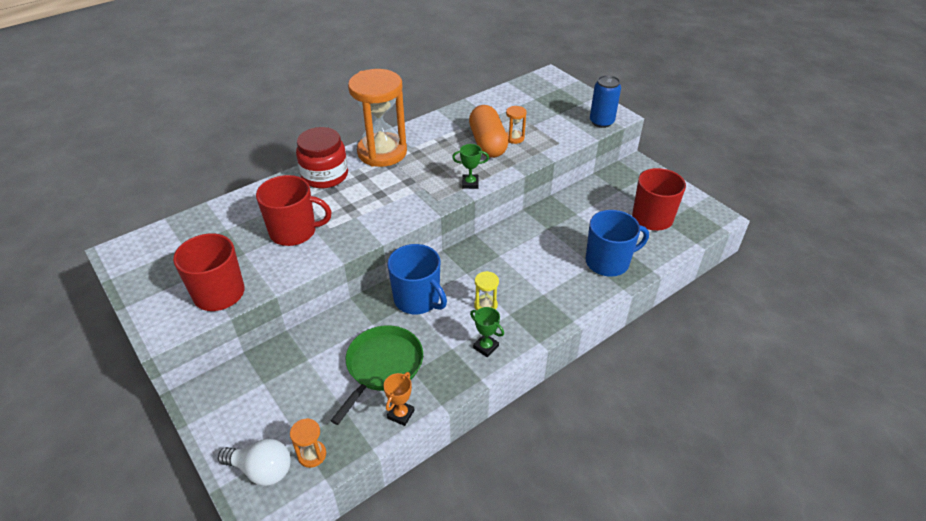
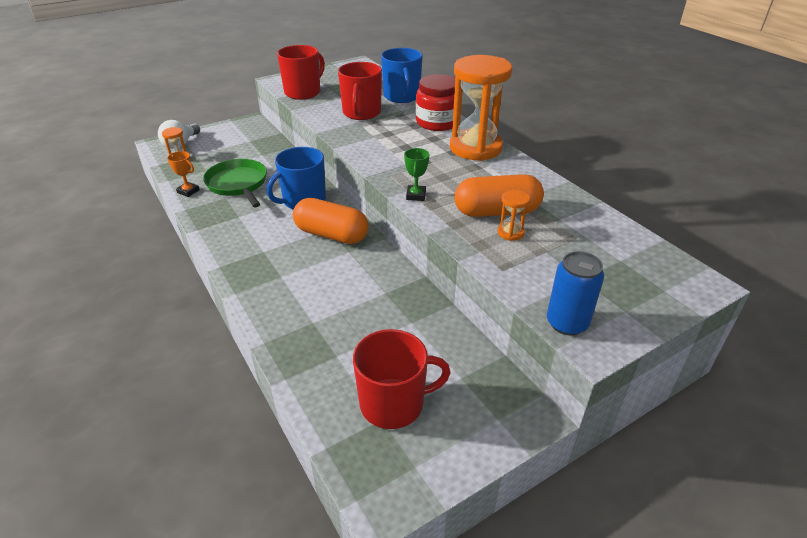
camera: 95 degrees right, 5 degrees down
green pan [331,325,423,425] -> green pan turned 150 degrees counterclockwise [203,159,267,207]
green trophy [470,307,504,357] -> none
yellow hourglass [474,271,499,310] -> none
blue mug [586,210,649,277] -> blue mug moved to [381,48,423,103]
none -> orange capsule [293,198,368,244]

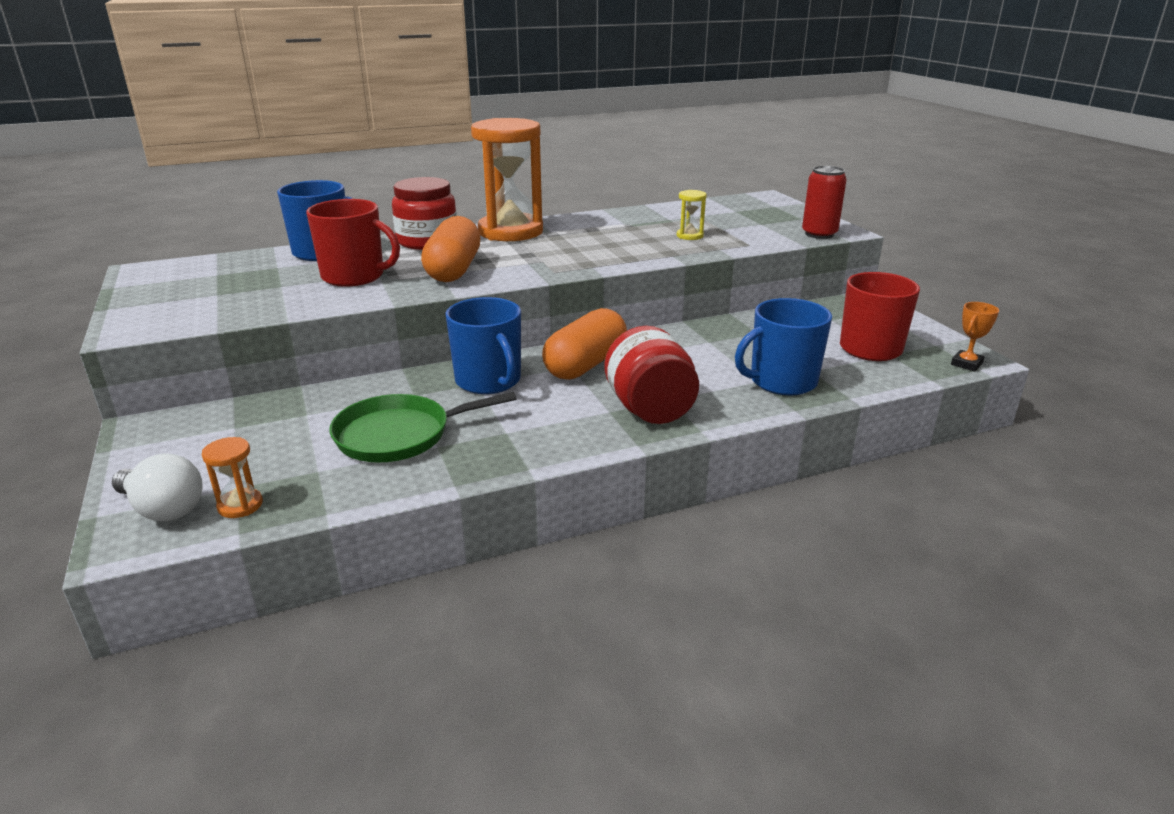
camera: 80 degrees left, 10 degrees down
orange trophy [167,151,200,197] -> orange trophy moved to [951,302,999,372]
red mug [277,45,325,100] -> none
green trophy [404,148,429,201] -> none
orange capsule [455,174,544,217] -> orange capsule moved to [421,216,480,282]
orange hourglass [497,190,530,241] -> yellow hourglass [677,190,707,240]
blue can [547,251,604,336] -> red can [802,166,847,239]
none -> red jar [605,326,699,424]
none -> blue mug [735,298,832,396]

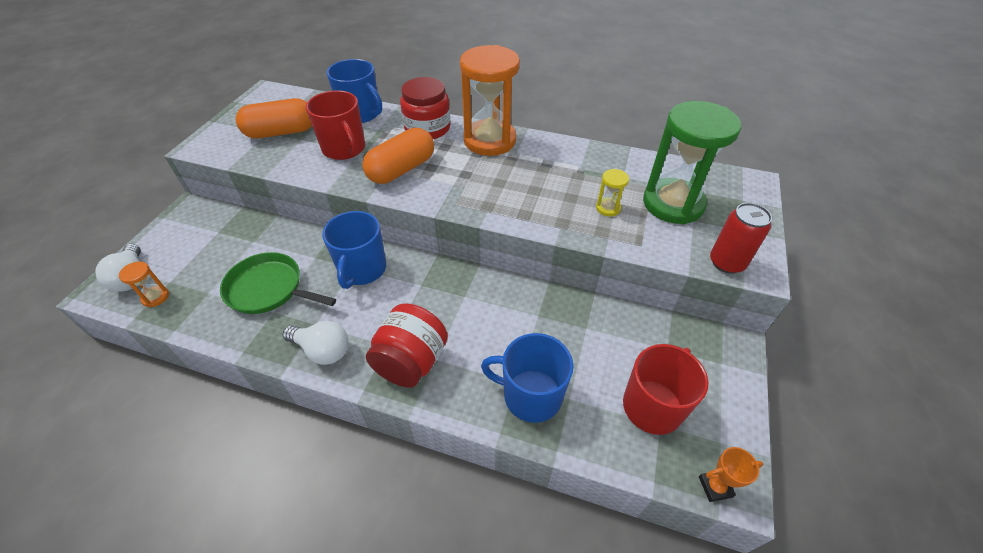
camera: 40 degrees right, 20 degrees up
orange capsule [542,308,627,380] -> orange capsule moved to [236,98,312,139]
none -> white light bulb [283,321,349,365]
none -> green hourglass [643,101,741,224]

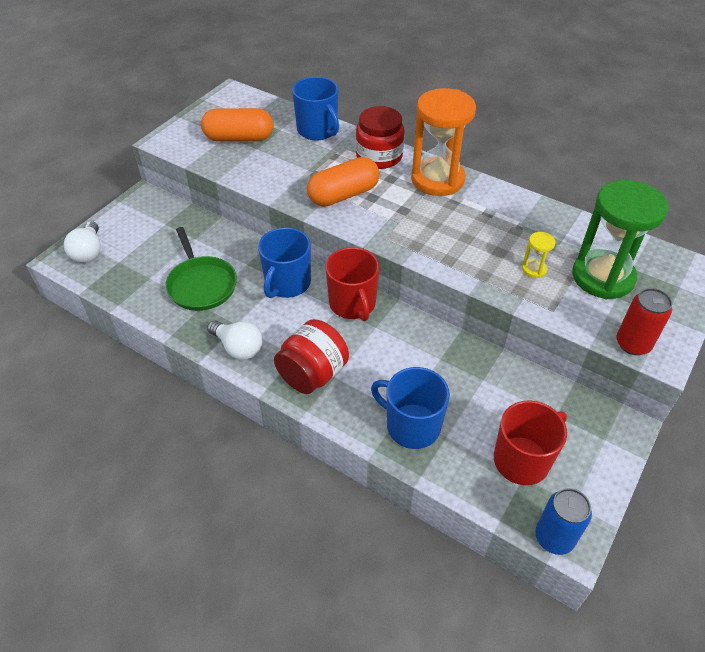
camera: 15 degrees right, 0 degrees up
orange hourglass [119,261,169,307] -> none
green pan [220,252,336,314] -> green pan turned 150 degrees counterclockwise [166,227,237,311]
red mug [306,90,365,160] -> red mug moved to [325,247,379,321]
orange trophy [699,447,763,502] -> blue can [535,488,592,555]

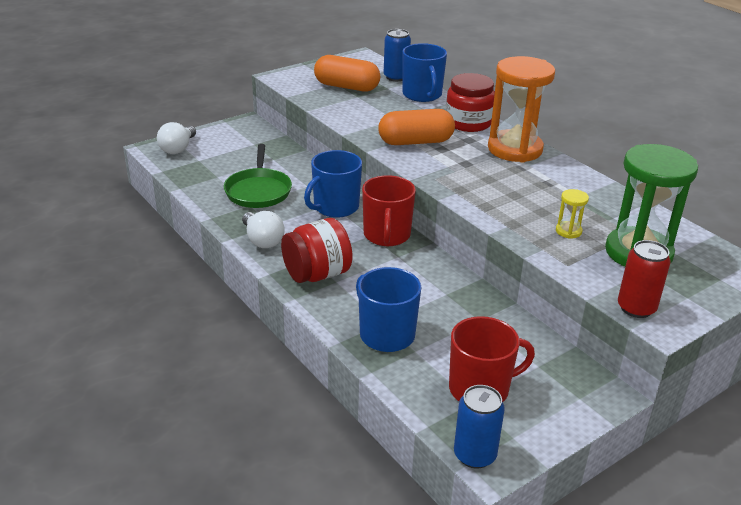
camera: 20 degrees right, 15 degrees down
none -> blue can [384,29,411,81]

